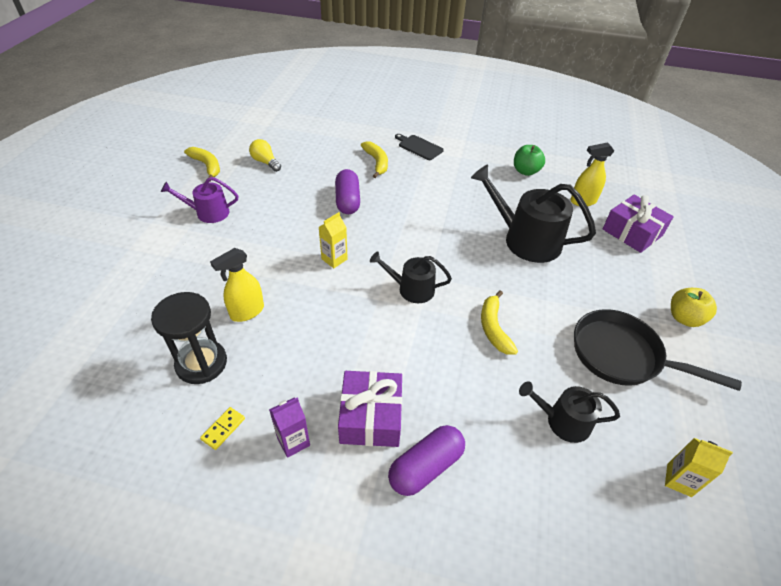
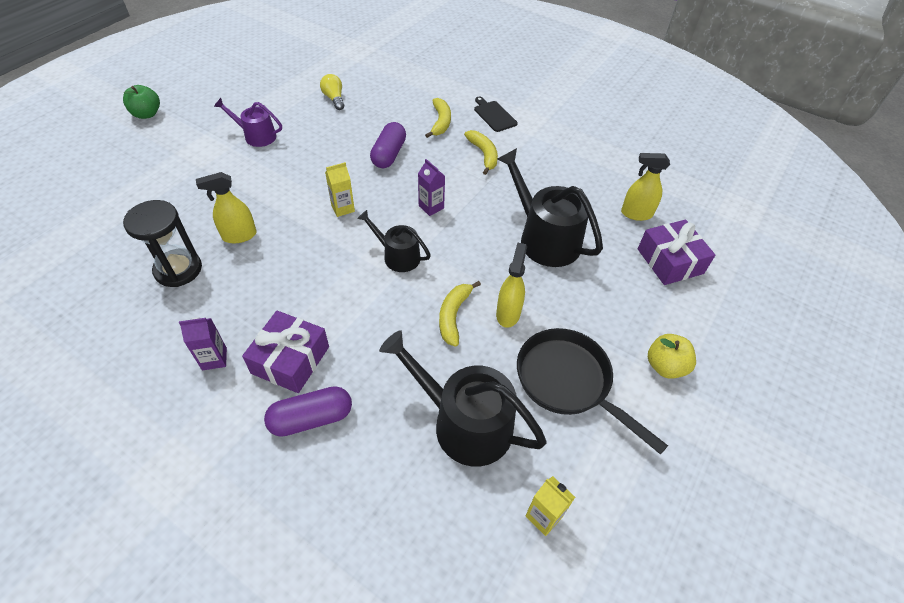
camera: 20 degrees right, 5 degrees up
yellow banana [184,147,220,182] -> yellow banana moved to [464,130,498,175]
yellow domino [200,407,245,450] -> none
green apple [514,145,545,176] -> green apple moved to [123,85,160,119]
black watering can [519,381,620,443] -> black watering can [379,330,547,466], size x1.74
none -> purple carton [418,159,445,216]
none -> yellow spray bottle [496,242,527,328]

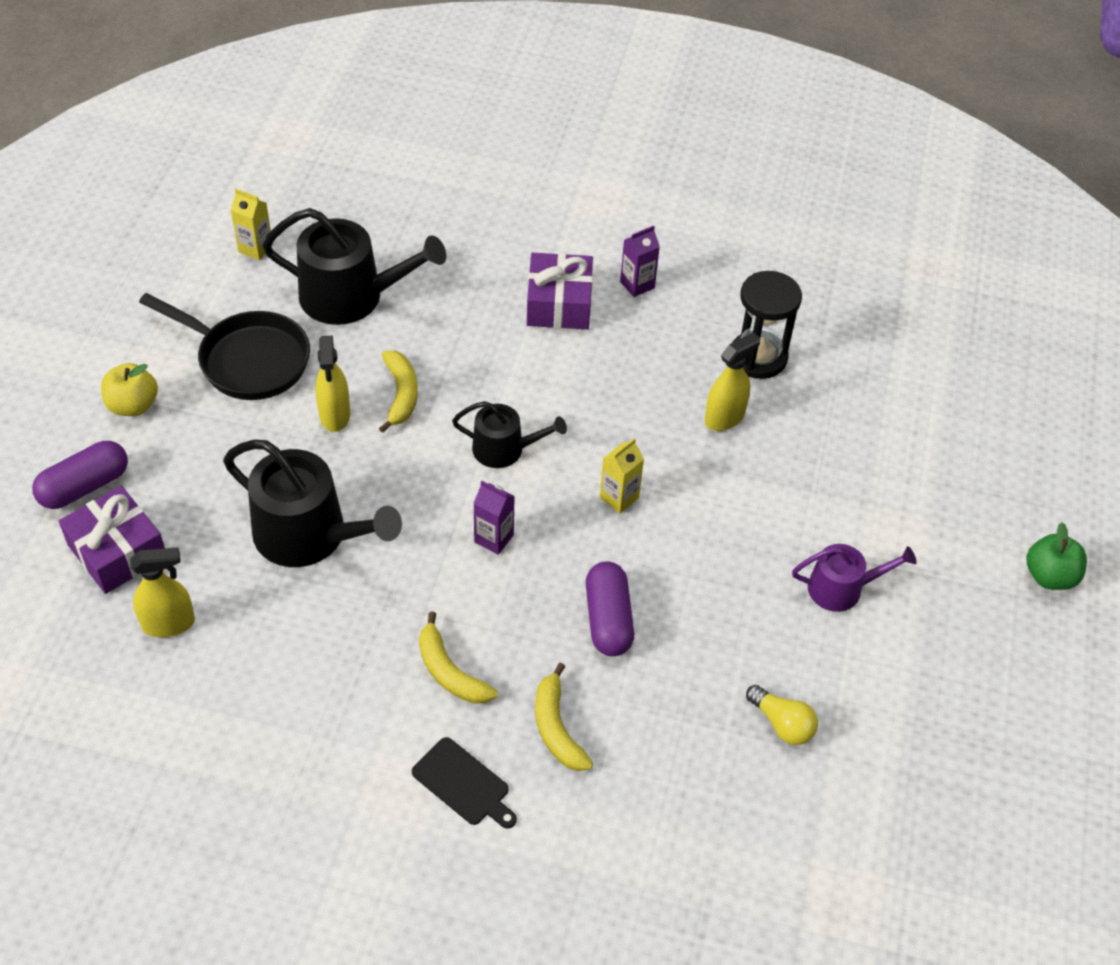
camera: 160 degrees right, 0 degrees up
purple capsule [264,386,352,437] -> purple capsule moved to [32,441,128,509]

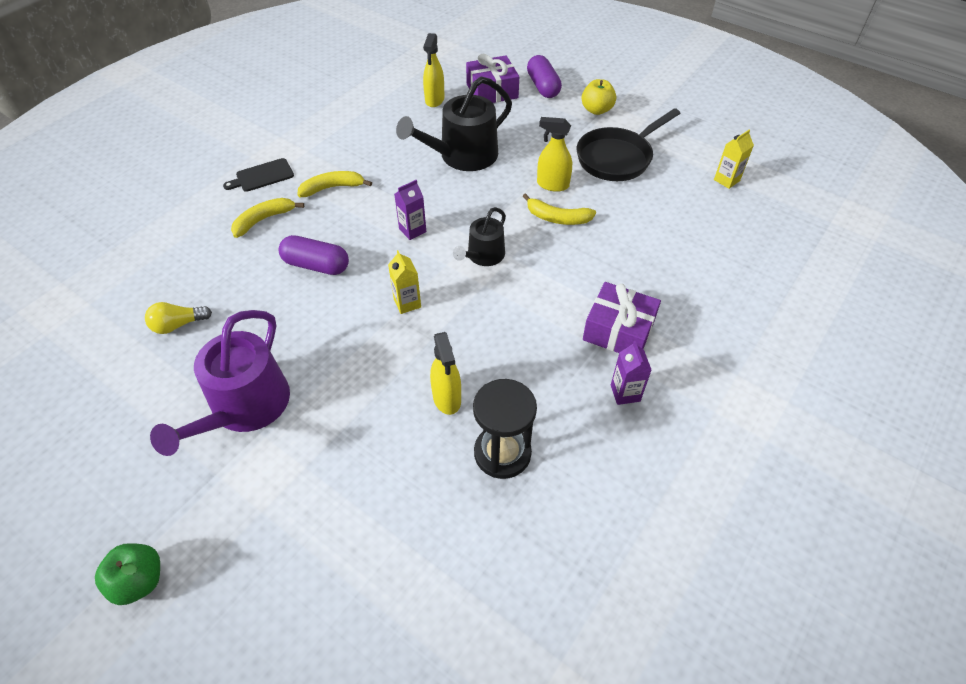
camera: 115 degrees right, 0 degrees up
black watering can [262,208,446,325] -> none
yellow banana [535,663,593,771] -> yellow banana turned 45 degrees counterclockwise [231,198,304,238]
purple watering can [792,544,917,612] -> purple watering can [150,310,290,456], size x1.74

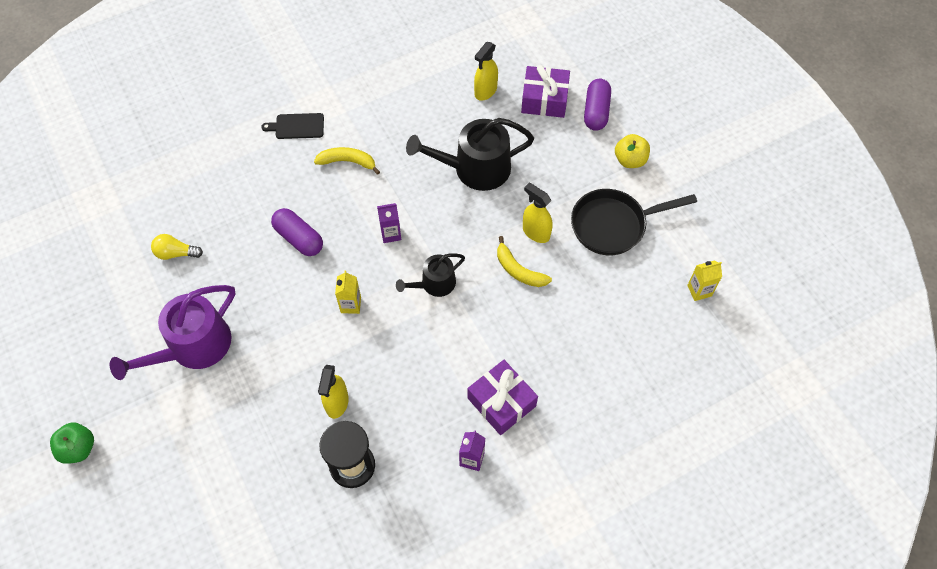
camera: 25 degrees right, 10 degrees up
yellow banana [231,198,304,238] -> none

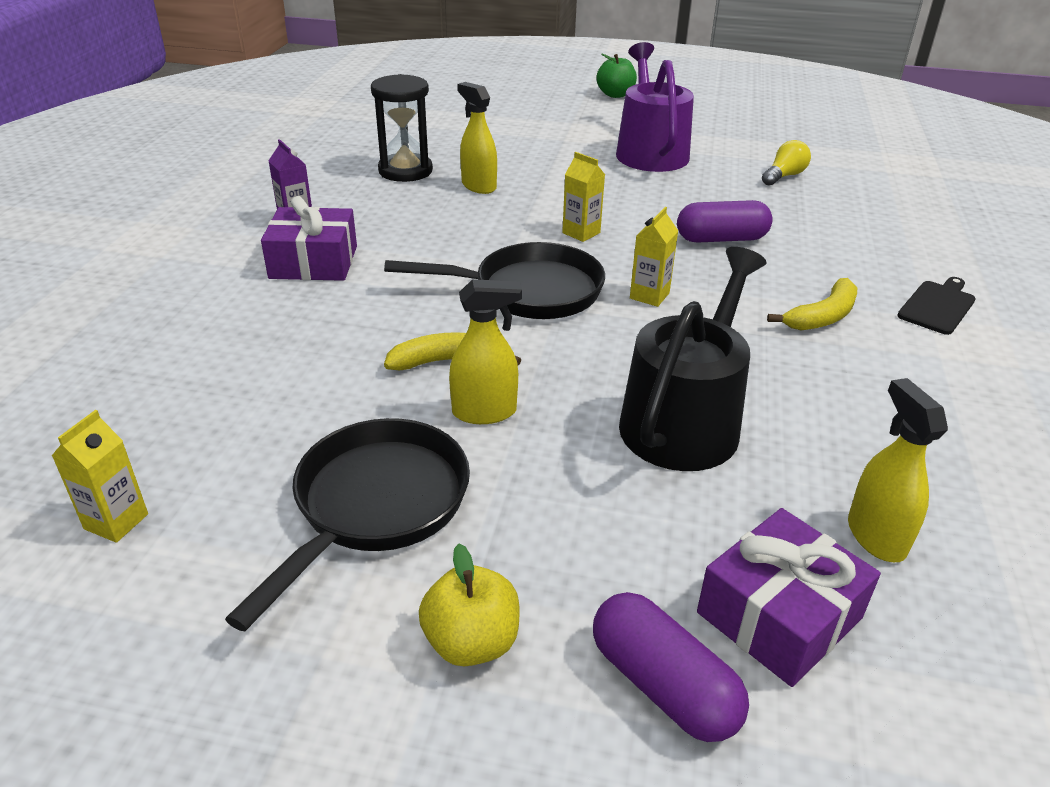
camera: 130 degrees right, 25 degrees down
purple carton [377,203,401,243] -> yellow carton [630,207,678,307]
black watering can [396,253,465,297] -> black pan [384,242,605,319]

